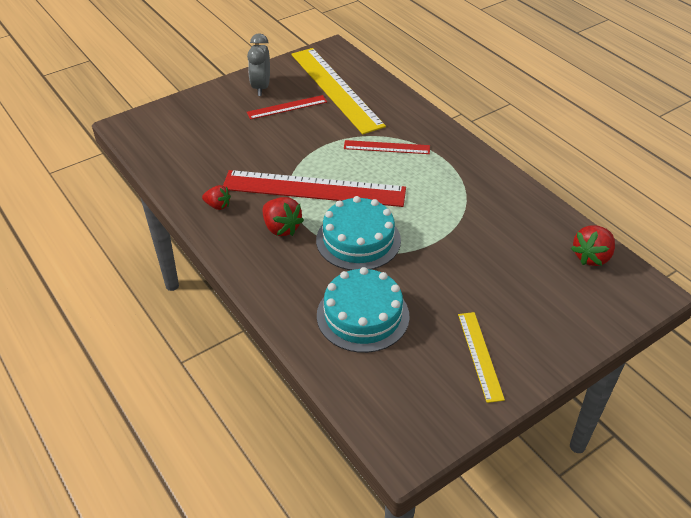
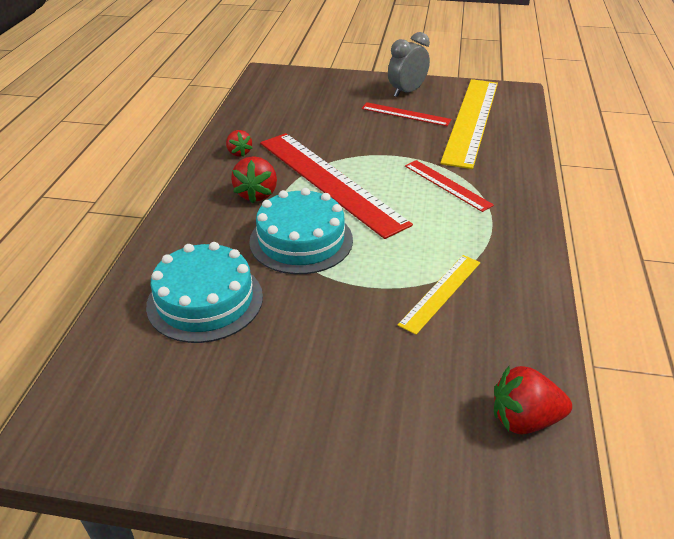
camera: 45 degrees right, 5 degrees down
yellow ruler [458,312,505,403] -> yellow ruler moved to [398,255,480,335]

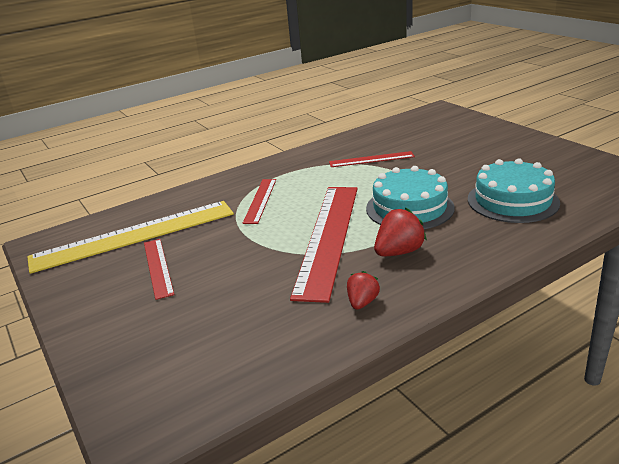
camera: 130 degrees left, 10 degrees down
grey clock [388,32,430,97] -> none
yellow ruler [398,255,480,335] -> red ruler [329,151,415,167]
red strawberry [494,366,572,434] -> none

